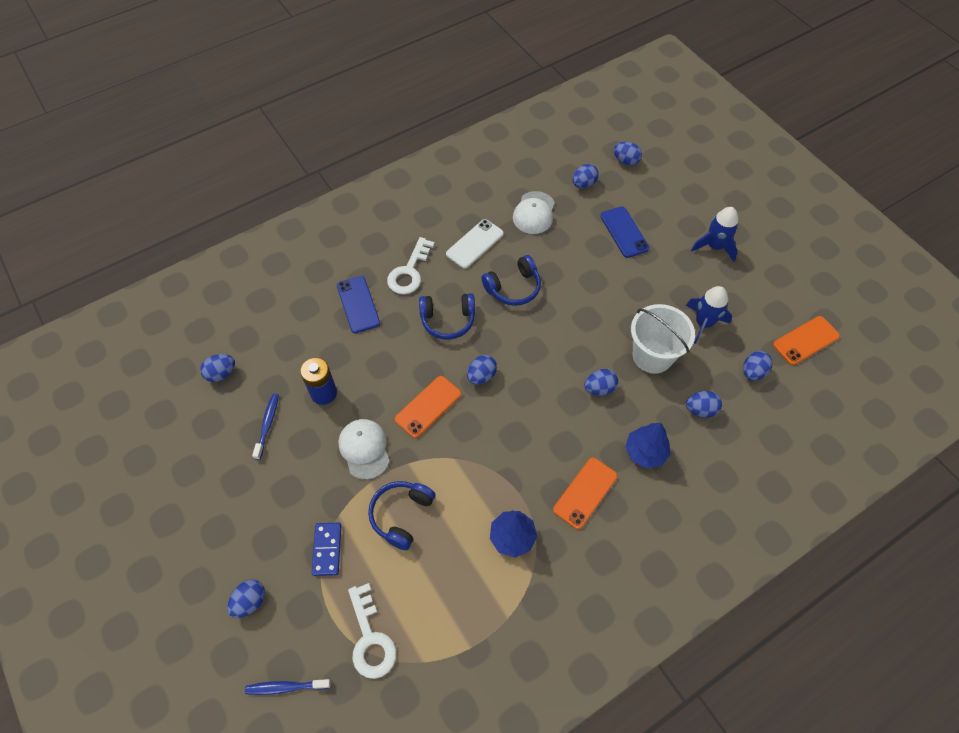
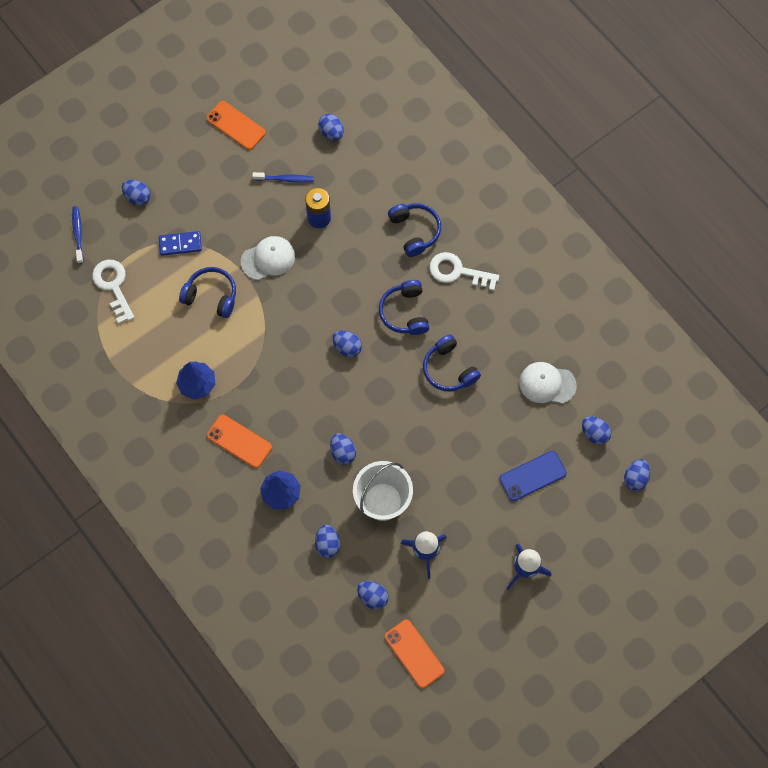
camera: 85 degrees right, 10 degrees up
blue phone [337,276,380,333] -> blue headphones [388,203,441,257]
white key [348,583,396,679] -> white key turned 90 degrees clockwise [92,260,134,324]
orange phone [395,376,461,438] -> orange phone moved to [206,101,266,150]
white phone [446,219,504,269] -> none

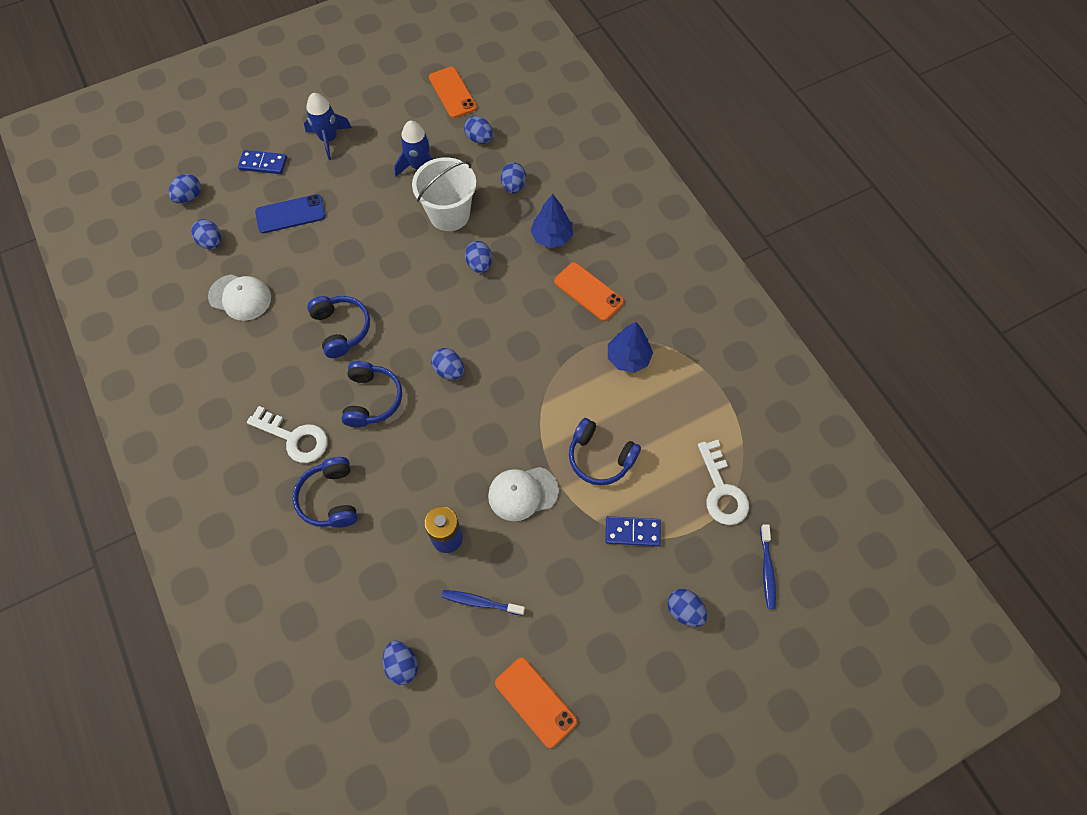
camera: 170 degrees left, 5 degrees down
none -> blue domino [238,150,287,174]

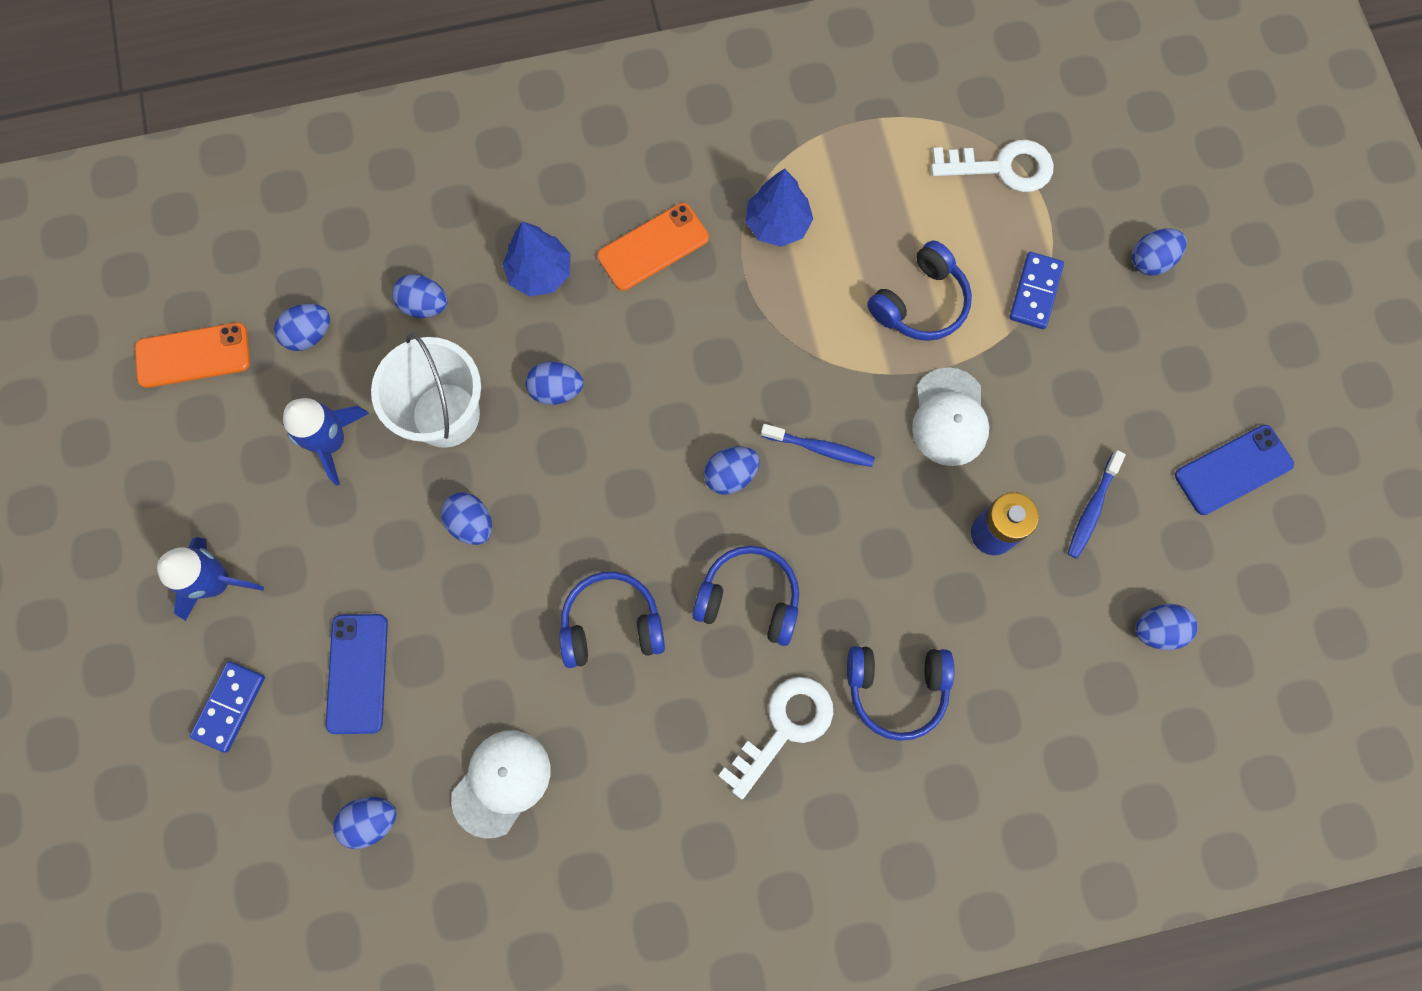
camera: 75 degrees left, 10 degrees up
blue egg [168,174,201,204] -> blue egg moved to [441,492,492,545]
orange phone [495,657,577,748] -> blue phone [1175,425,1294,515]
blue toothbrush [760,524,776,609] -> blue toothbrush moved to [761,424,875,467]

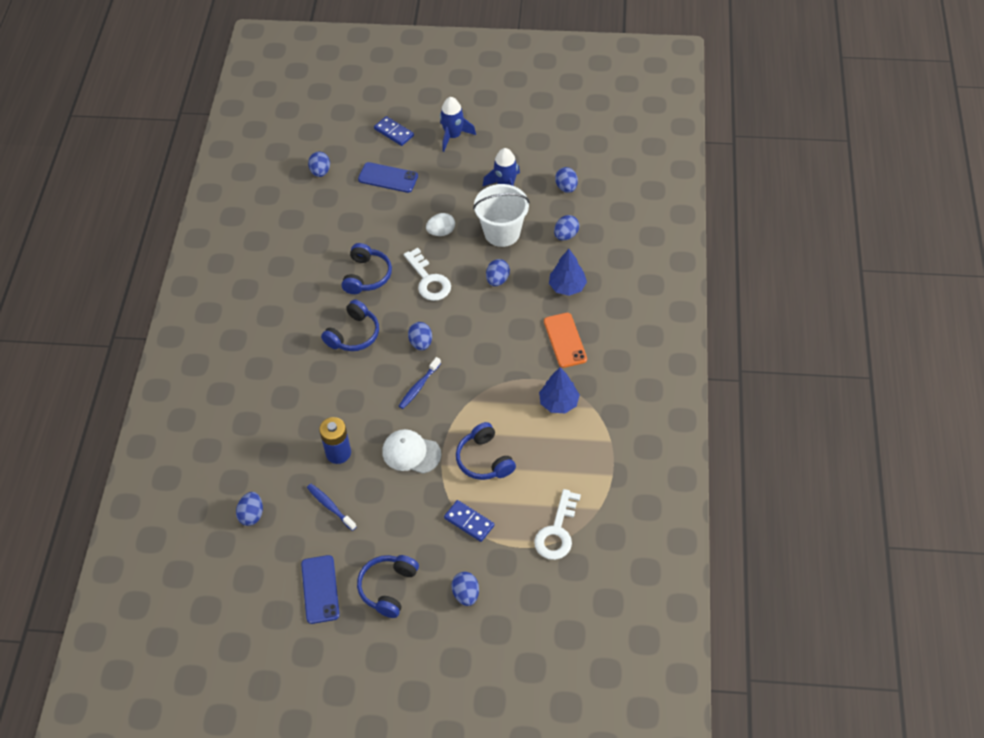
camera: 110 degrees right, 20 degrees down
orange phone [135,323,250,388] -> none
blue egg [441,492,492,545] -> white egg [426,213,455,236]
white cap [451,730,550,839] -> none
white key [718,677,833,799] -> white key moved to [404,248,451,301]
blue headphones [847,646,954,741] -> blue headphones moved to [357,555,419,618]

